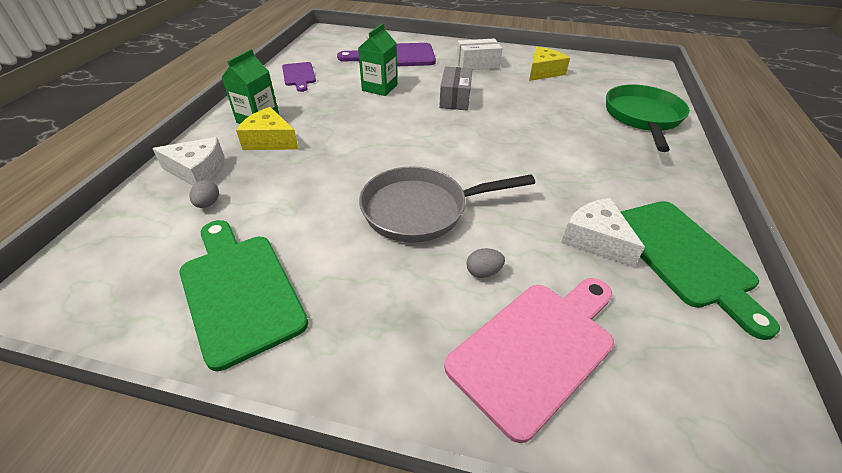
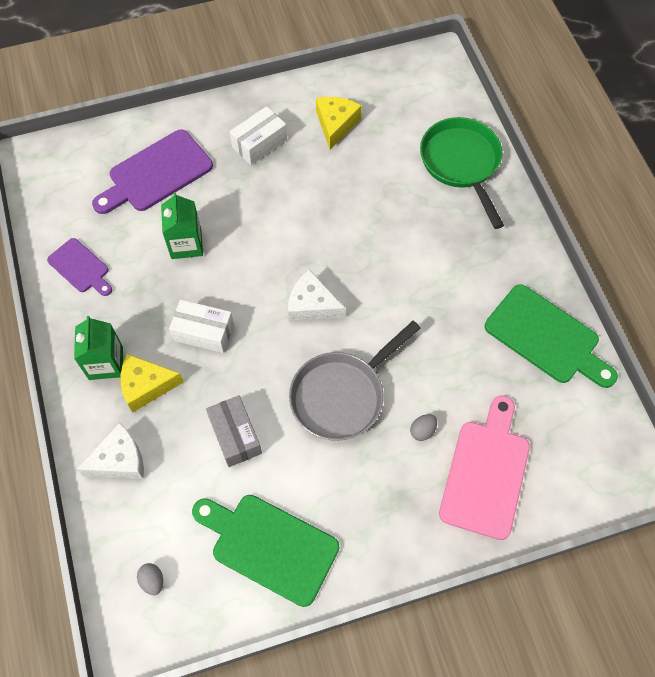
camera: 30 degrees left, 20 degrees up
grey egg [190,180,219,208] -> grey egg moved to [137,563,163,595]
grey box [439,67,472,110] -> grey box moved to [206,395,262,467]
white cheese [561,198,645,267] -> white cheese moved to [288,269,345,322]
none -> white box [169,300,234,353]

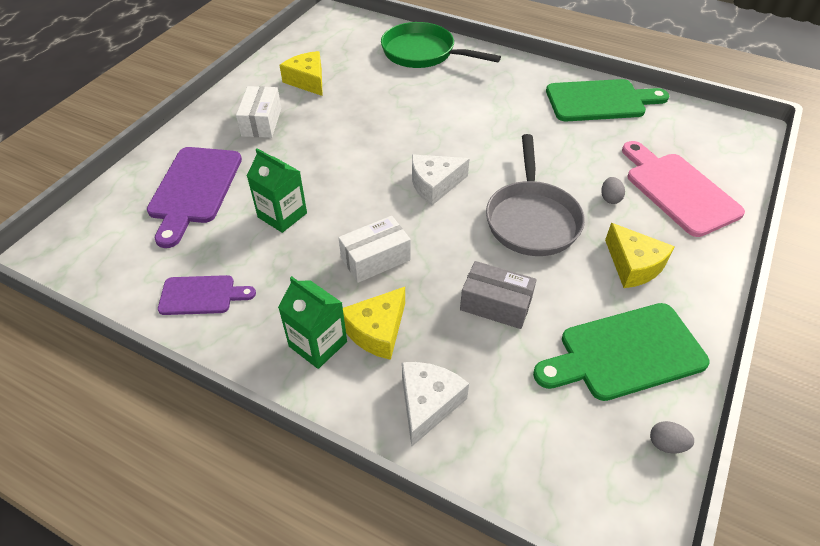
camera: 45 degrees left, 15 degrees down
grey egg [137,563,163,595] -> grey egg moved to [650,421,694,453]
none -> yellow cheese [605,223,675,288]

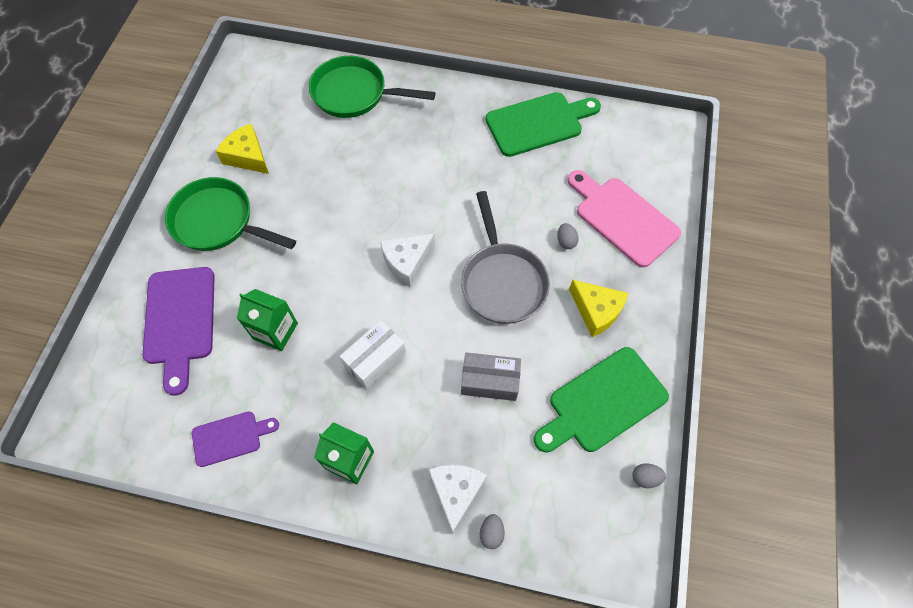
camera: 15 degrees left, 15 degrees up
white box [236,86,281,138] -> green pan [165,177,296,251]
yellow cheese [343,287,405,360] -> none
none -> grey egg [480,514,505,549]

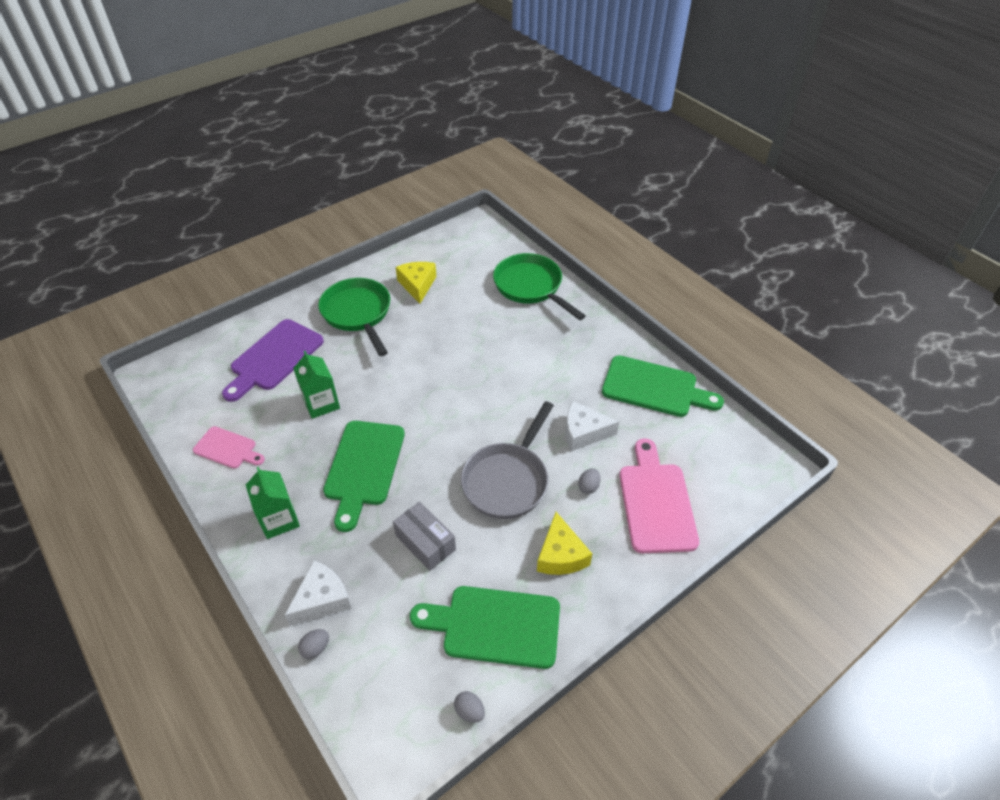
camera: 40 degrees right, 15 degrees down
purple cutting board [192,411,279,467] -> pink cutting board [193,426,265,469]
white box [339,320,406,389] -> green cutting board [323,421,405,532]
white cheese [380,233,435,287] -> white cheese moved to [566,401,619,451]

